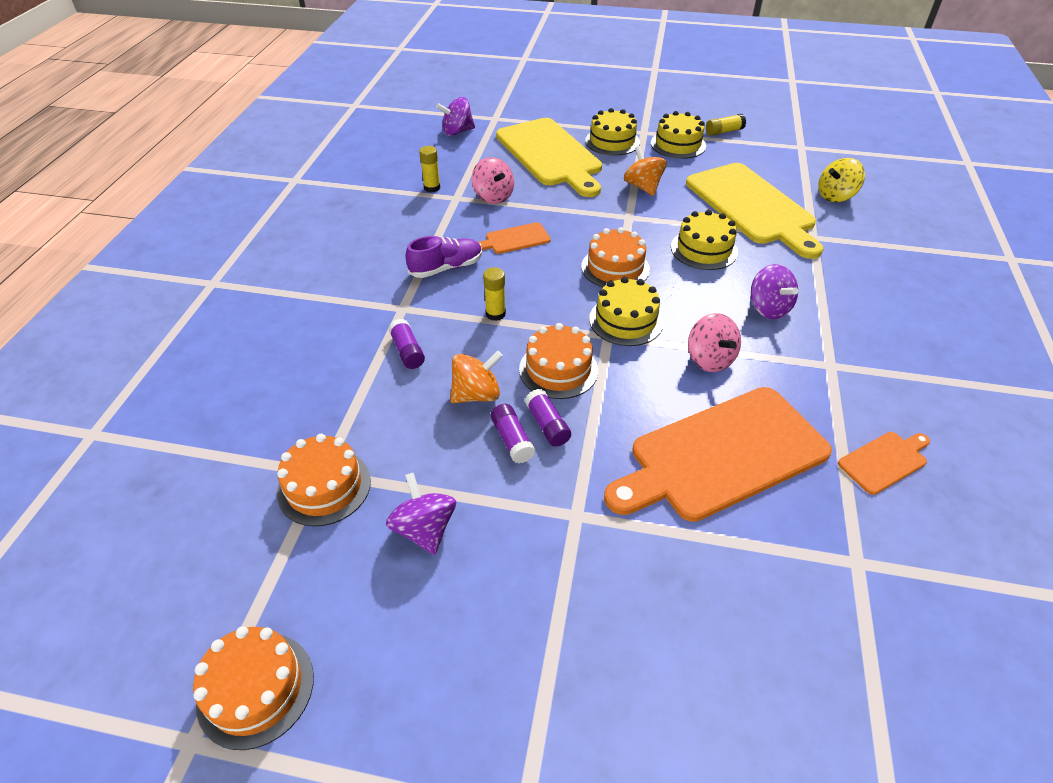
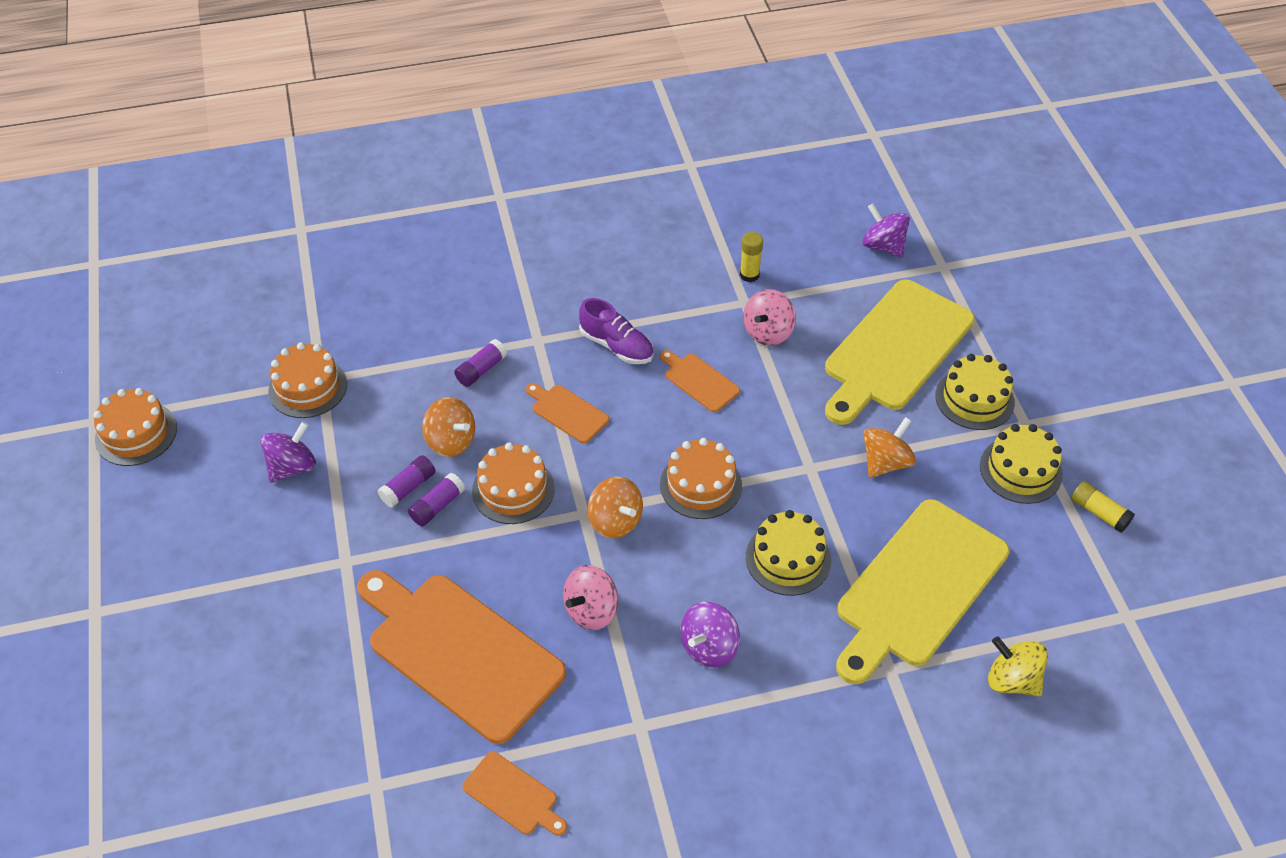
camera: 65 degrees right, 5 degrees up
yellow glue stick [483,267,506,321] -> orange cutting board [526,383,609,443]
yellow cake [589,277,663,346] -> orange spinning top [587,477,643,538]

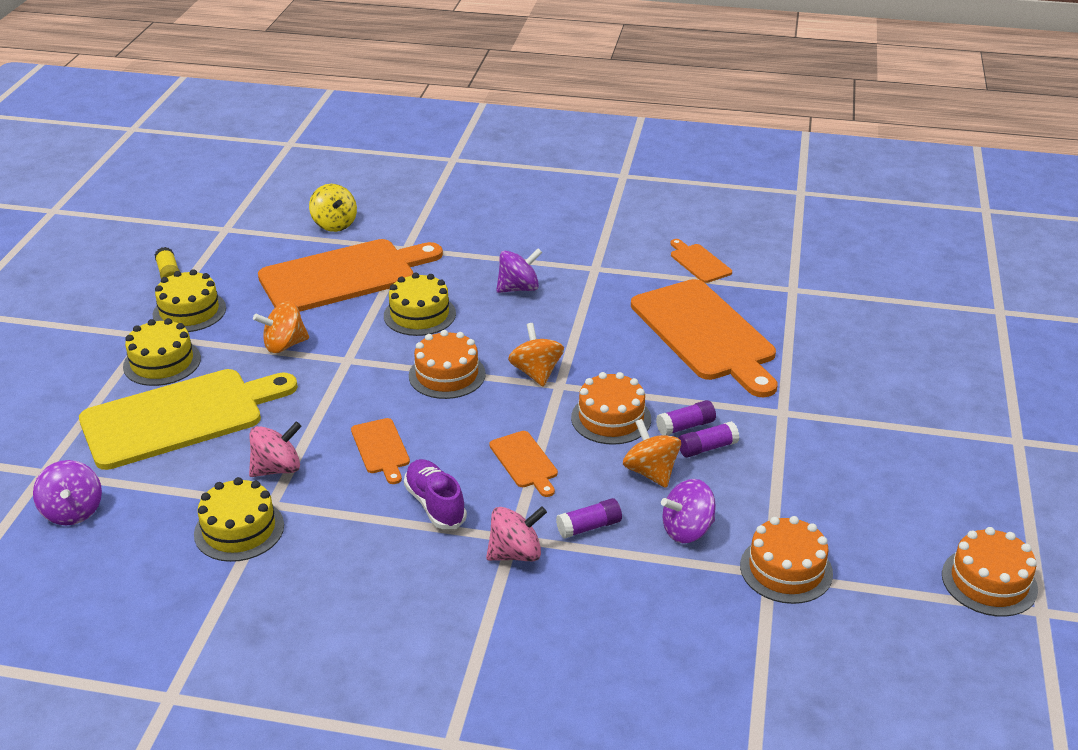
camera: 155 degrees left, 15 degrees down
purple spinning top [260,421,316,483] -> purple spinning top moved to [661,479,716,543]
pink spinning top [563,565,618,630] -> pink spinning top moved to [486,506,547,561]
yellow glue stick [740,232,763,282] -> yellow cake [194,477,284,562]
yellow cutting board [836,499,1009,684] -> orange cutting board [258,239,443,312]

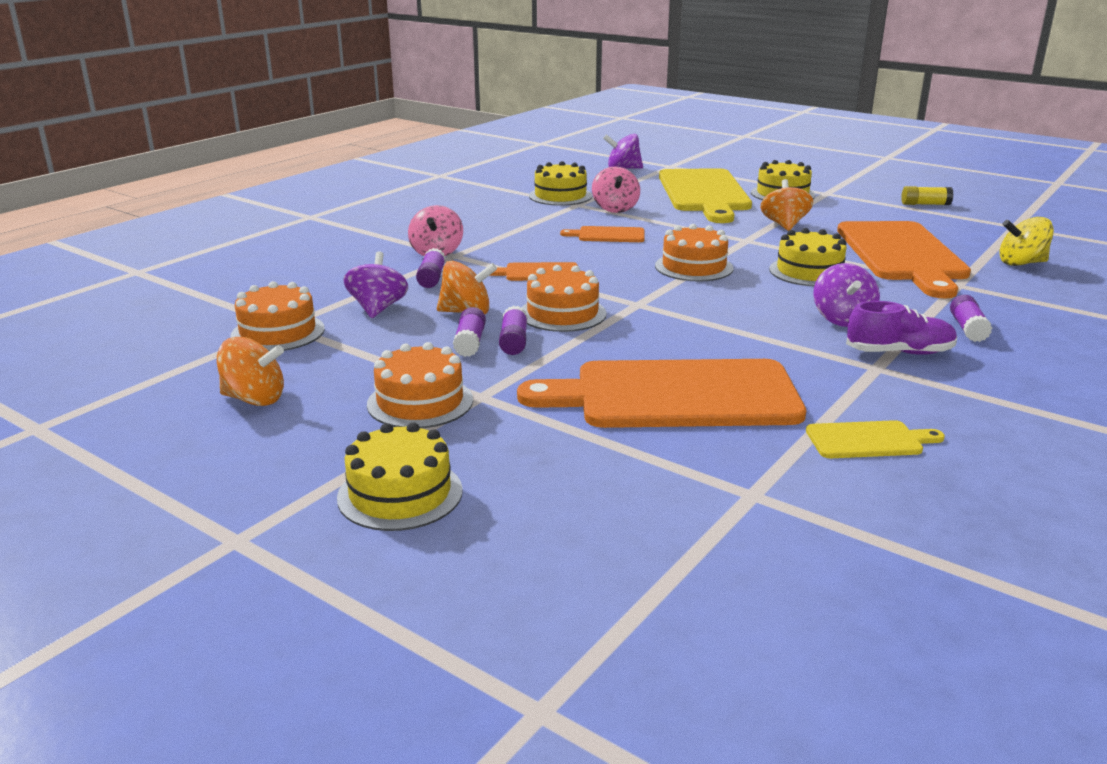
camera: 115 degrees right, 10 degrees down
yellow cake [153,269,226,332] -> yellow cake moved to [337,422,463,531]
purple shoe [404,459,467,529] -> purple shoe moved to [846,301,957,355]
orange spinning top [508,323,564,387] -> orange spinning top moved to [217,337,284,406]
orange cutting board [670,239,732,283] -> yellow cutting board [806,420,945,458]
orange cake [942,527,1038,617] -> orange cake moved to [367,342,473,428]
none -> purple glue stick [950,295,992,342]

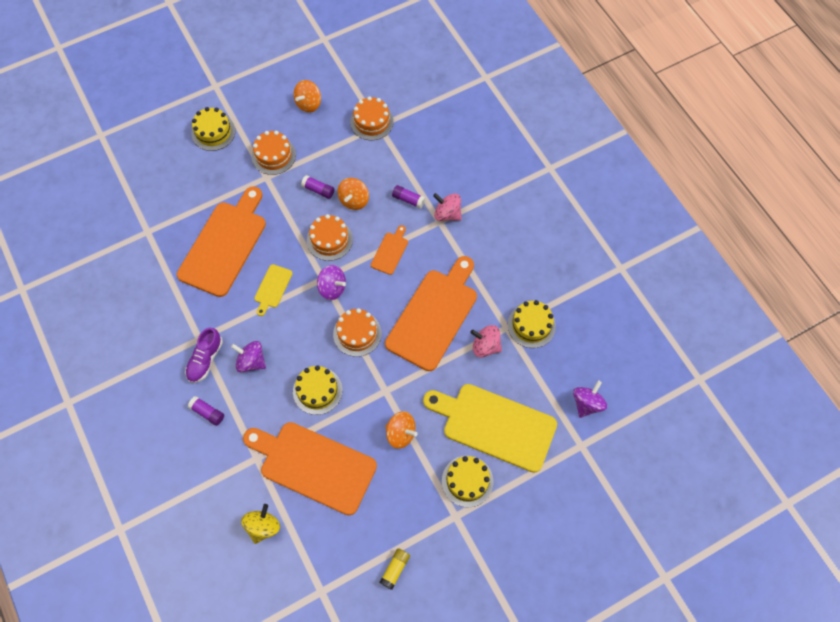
camera: 115 degrees right, 40 degrees up
purple spinning top [343,252,408,318] -> purple spinning top moved to [317,265,346,300]
purple glue stick [499,305,528,355] -> none
orange cutting board [560,226,645,242] -> orange cutting board [385,256,477,371], size x2.25
yellow cutting board [806,420,945,458] -> yellow cutting board moved to [254,264,293,316]

